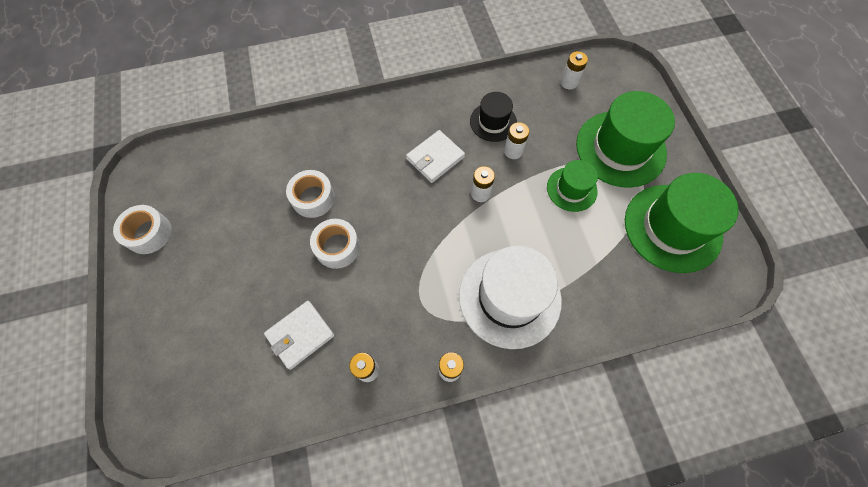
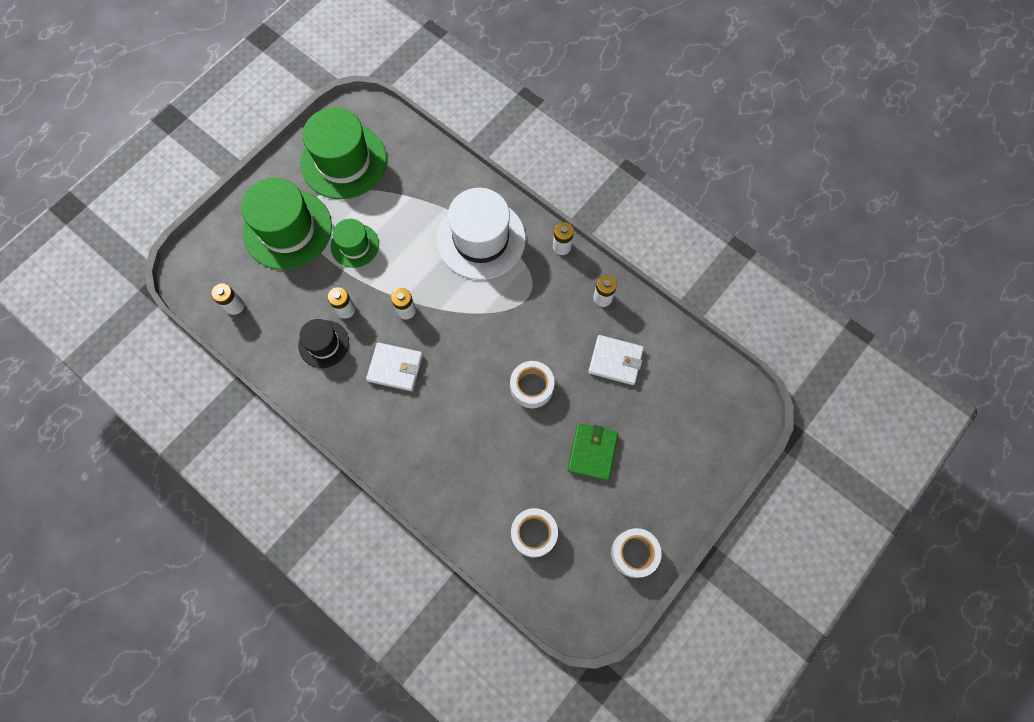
camera: 125 degrees left, 5 degrees up
white tape [286,170,335,218] -> white tape moved to [511,508,558,558]
none -> green wallet [568,423,618,481]

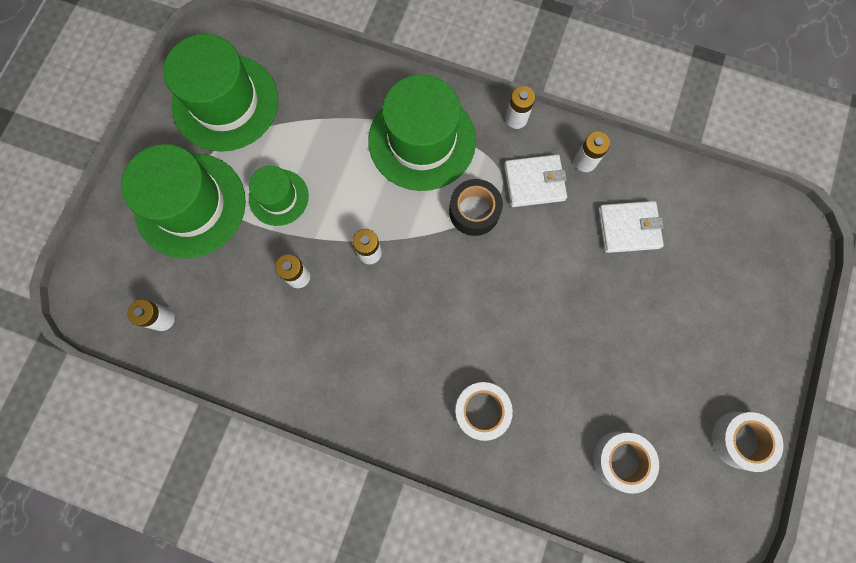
camera: 20 degrees left, 5 degrees up
black hat [298,319,349,368] -> none
white wallet [366,342,423,391] -> white wallet moved to [504,154,567,207]
white hat [437,188,526,280] -> green hat [368,74,476,191]
white tape [510,361,555,408] -> white tape moved to [454,382,513,441]
green wallet [568,423,618,481] -> none
none -> black tape [449,179,503,236]

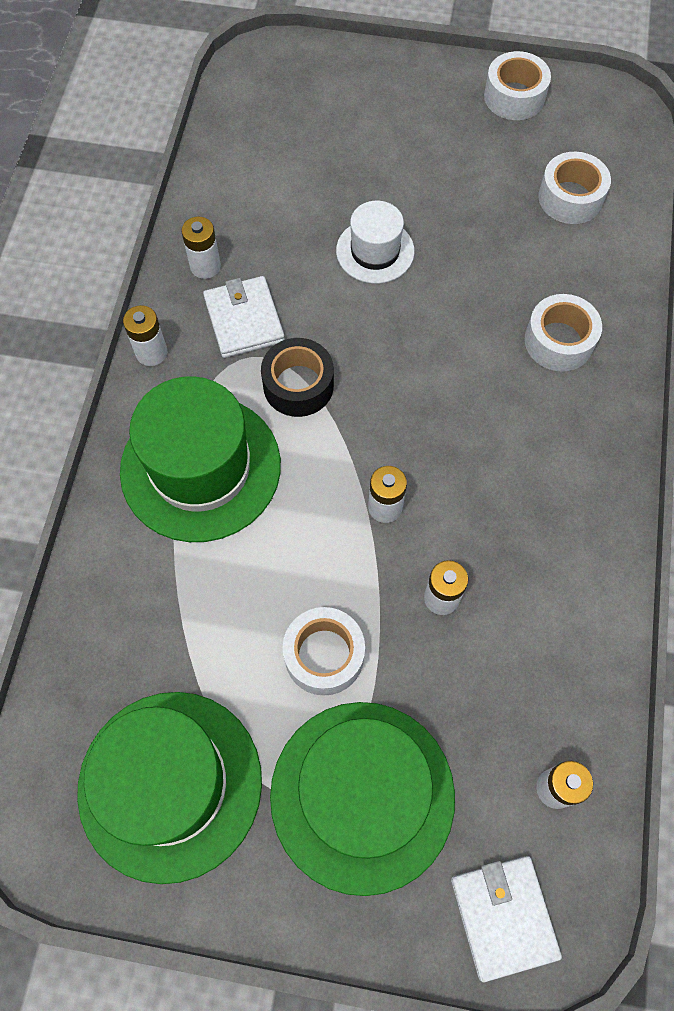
camera: 100 degrees left, 10 degrees down
green hat [249,166,309,226] -> white tape [283,607,365,696]
white wallet [598,201,664,253] -> white wallet moved to [451,856,562,982]
none -> white hat [336,201,415,284]

